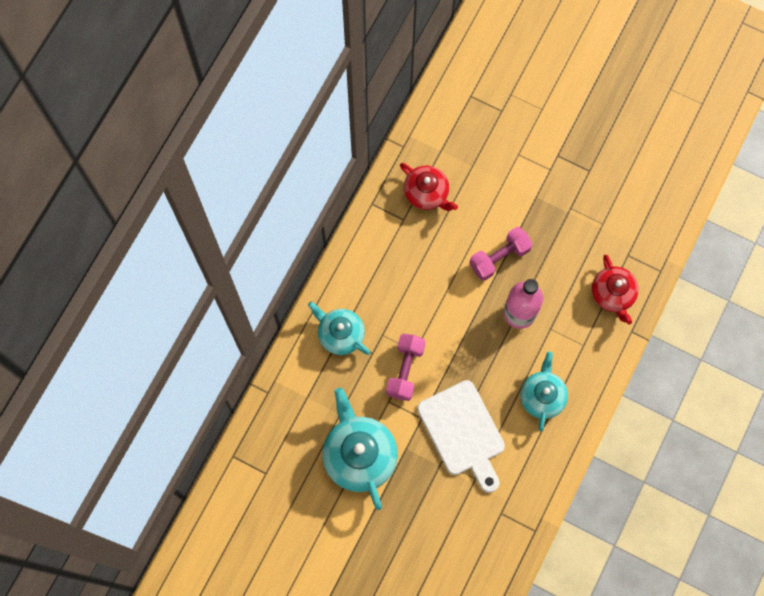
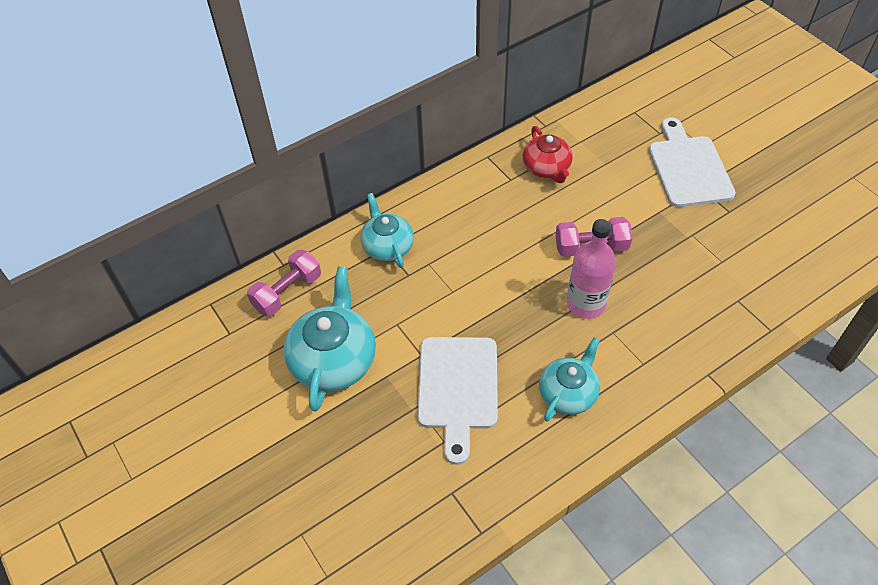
camera: 30 degrees right, 20 degrees down
pink dumbbell [386,334,426,401] -> pink dumbbell moved to [247,250,321,317]
red teapot [592,255,639,325] -> none
none -> white cutting board [649,118,735,207]

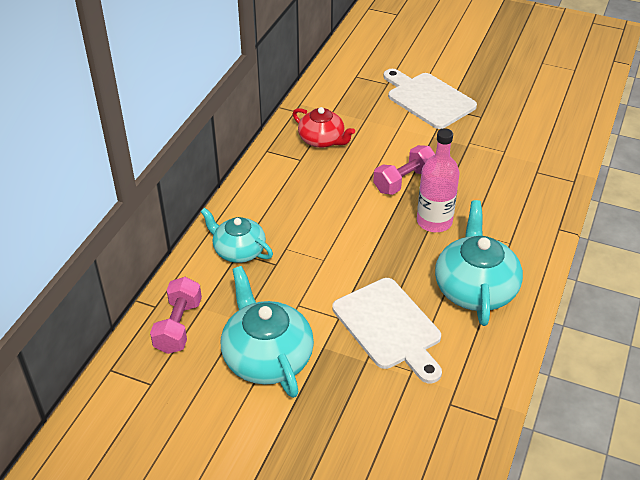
camera: 35 degrees left, 10 degrees down
turquoise teapot [539,337,600,421] -> turquoise teapot [435,200,523,326], size x1.56

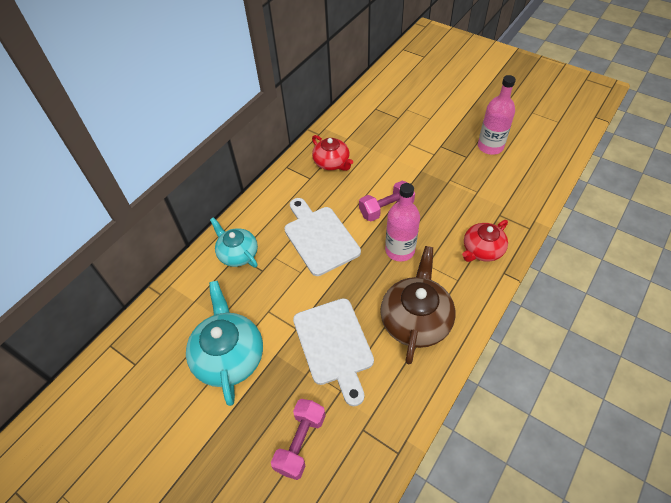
camera: 15 degrees right, 10 degrees up
pink dumbbell [150,277,202,354] -> pink dumbbell moved to [271,399,325,480]
white cutting board [383,69,477,129] -> white cutting board moved to [284,198,361,276]
turquoise teapot [435,200,523,326] -> brown teapot [380,246,455,364]
none -> red teapot [462,220,508,262]
none -> pink bottle [478,75,516,155]

